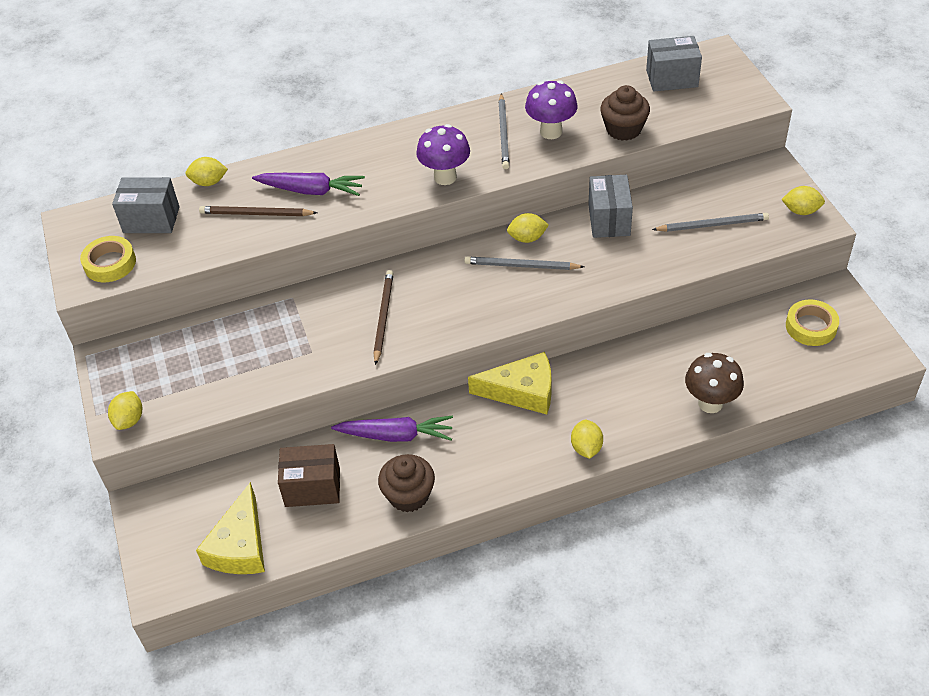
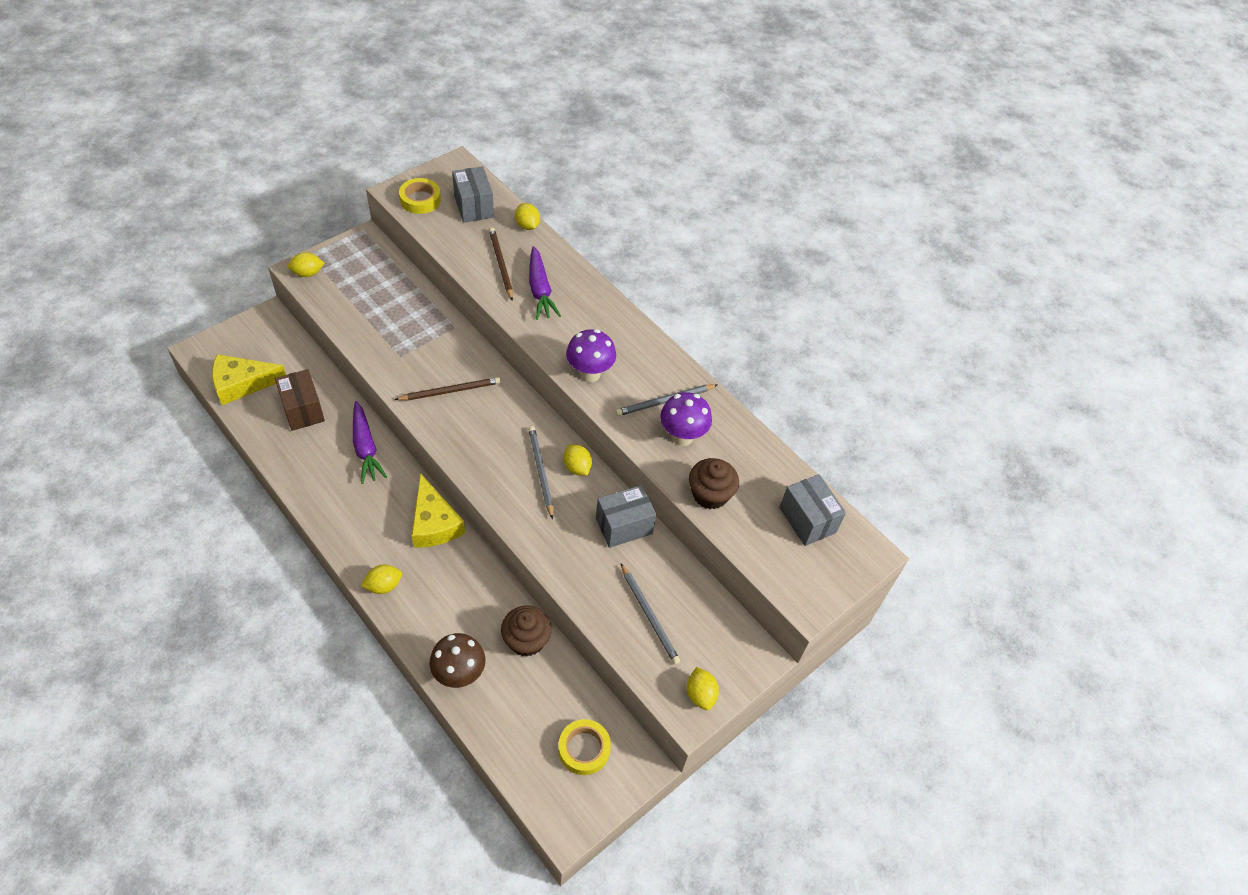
camera: 60 degrees right, 5 degrees up
brown cupcake [378,454,435,512] -> brown cupcake moved to [501,605,552,657]

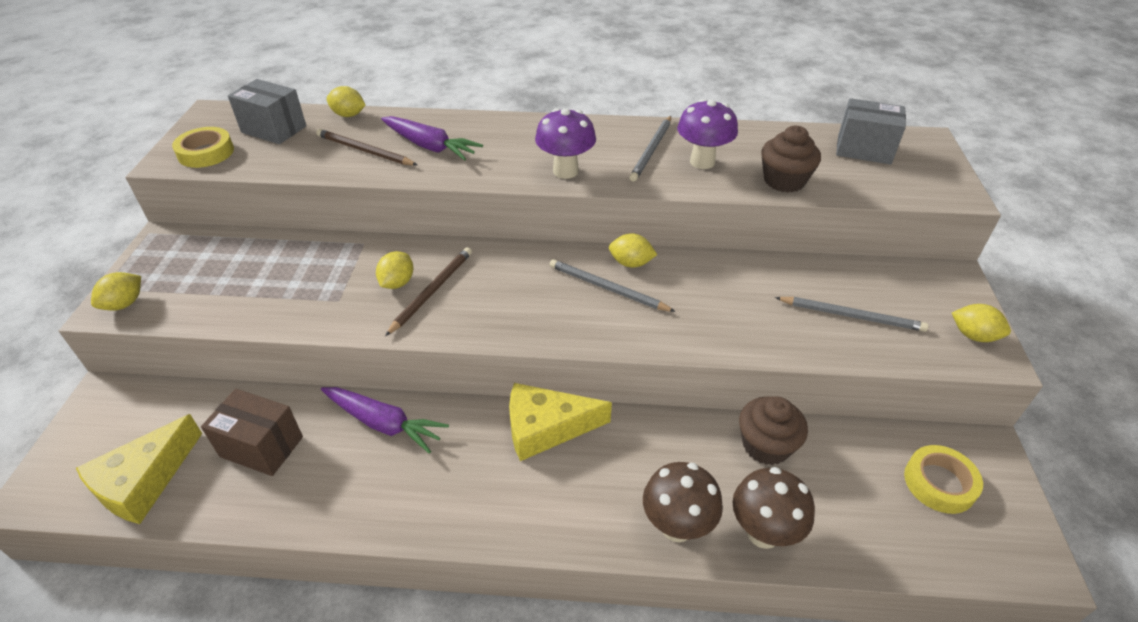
camera: 40 degrees left, 10 degrees down
yellow lemon [361,565,402,594] -> yellow lemon moved to [376,251,414,289]
yellow cheese [412,473,465,548] -> yellow cheese turned 150 degrees clockwise [509,383,612,461]
grey box [596,485,656,548] -> none
none -> brown mushroom [643,462,723,542]

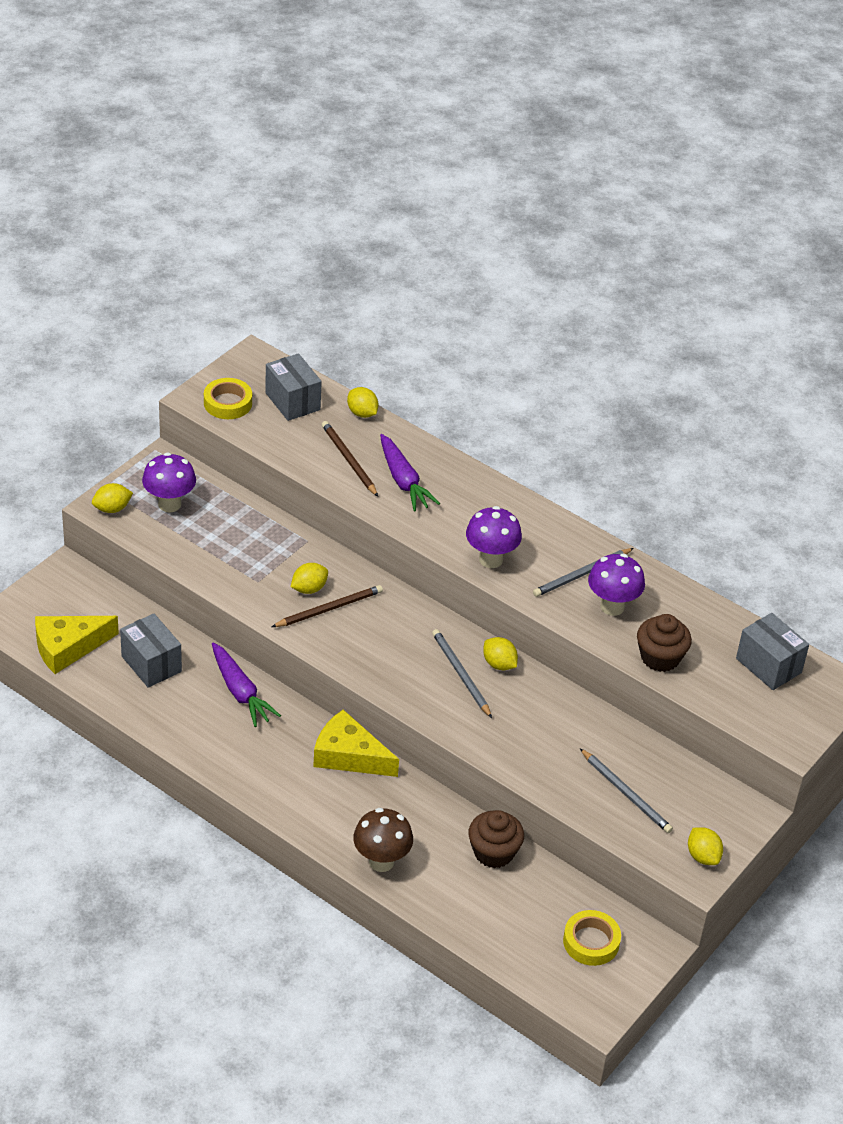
camera: 30 degrees right, 0 degrees up
brown box [201,389,303,476] -> grey box [120,613,182,688]
brown mushroom [733,467,815,549] -> none
none -> purple mushroom [142,452,196,513]

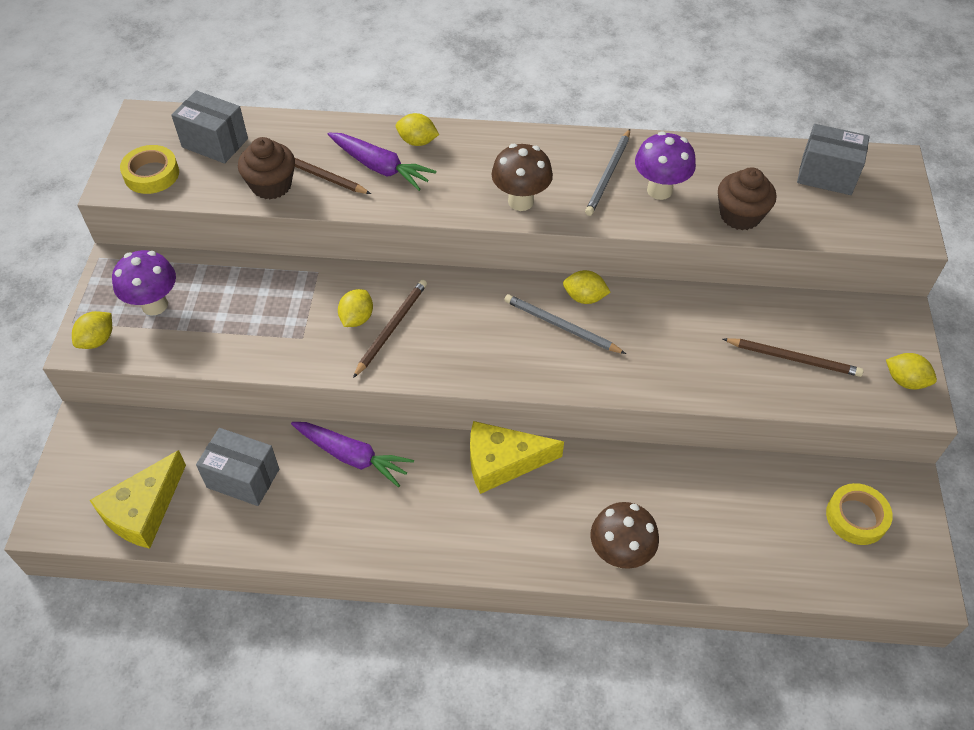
camera: 30 degrees left, 10 degrees up
yellow lemon [347,387,378,418] -> yellow lemon moved to [396,113,439,146]
purple mushroom [466,506,522,568] -> brown mushroom [491,144,553,211]
brown cupcake [468,810,524,868] -> brown cupcake moved to [238,137,295,200]
grey pencil [580,748,673,833] -> brown pencil [723,338,864,377]

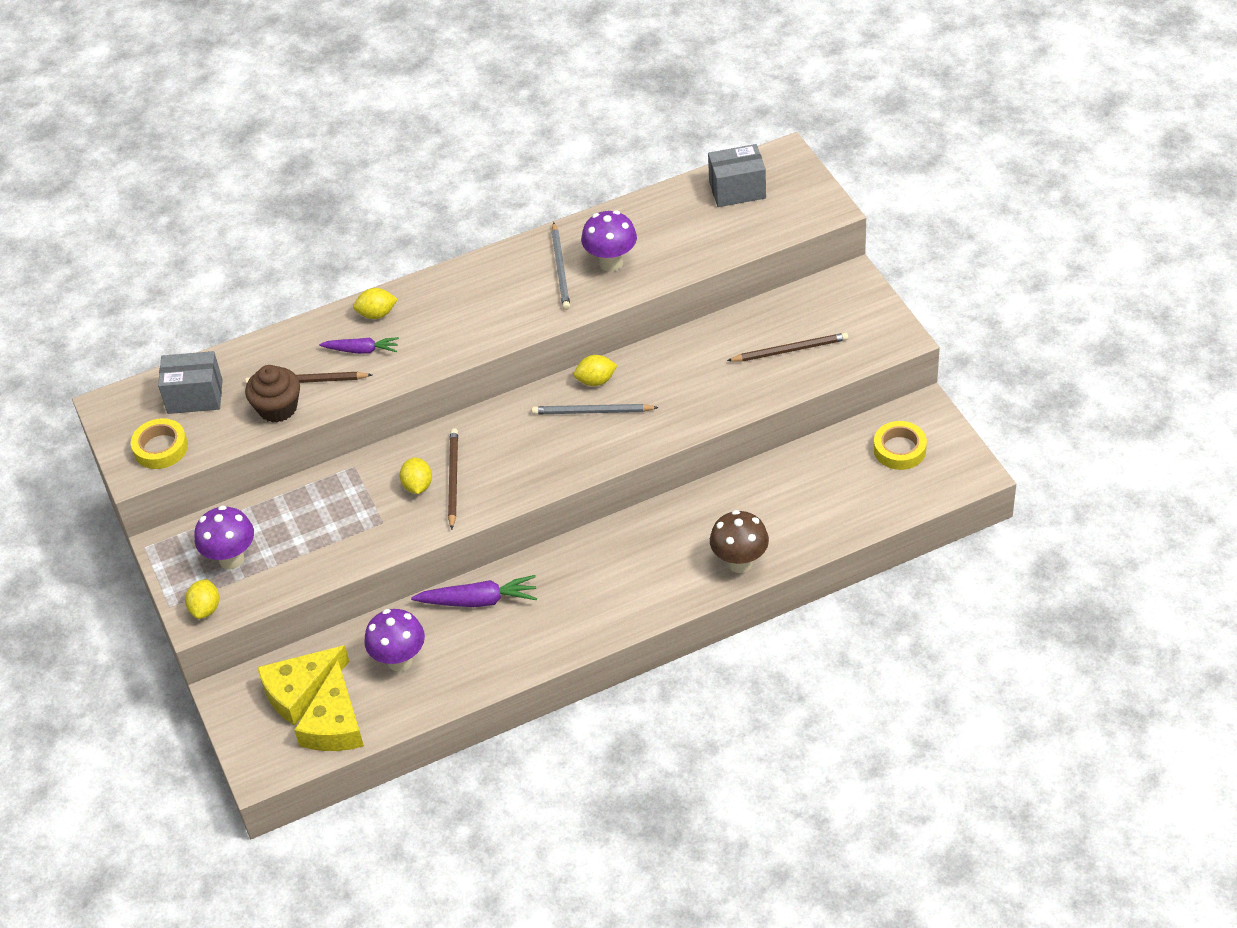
camera: 25 degrees left, 5 degrees down
grey box [196,428,279,506] -> purple mushroom [364,609,425,672]
purple carrot [328,133,436,191] -> purple carrot [319,337,399,354], size x0.66
yellow cheese [470,421,564,494] -> yellow cheese moved to [257,645,349,726]
brown mushroom [491,144,553,211] -> none
brown cupcake [718,167,776,230] -> none
yellow lemon [886,353,937,389] -> none

